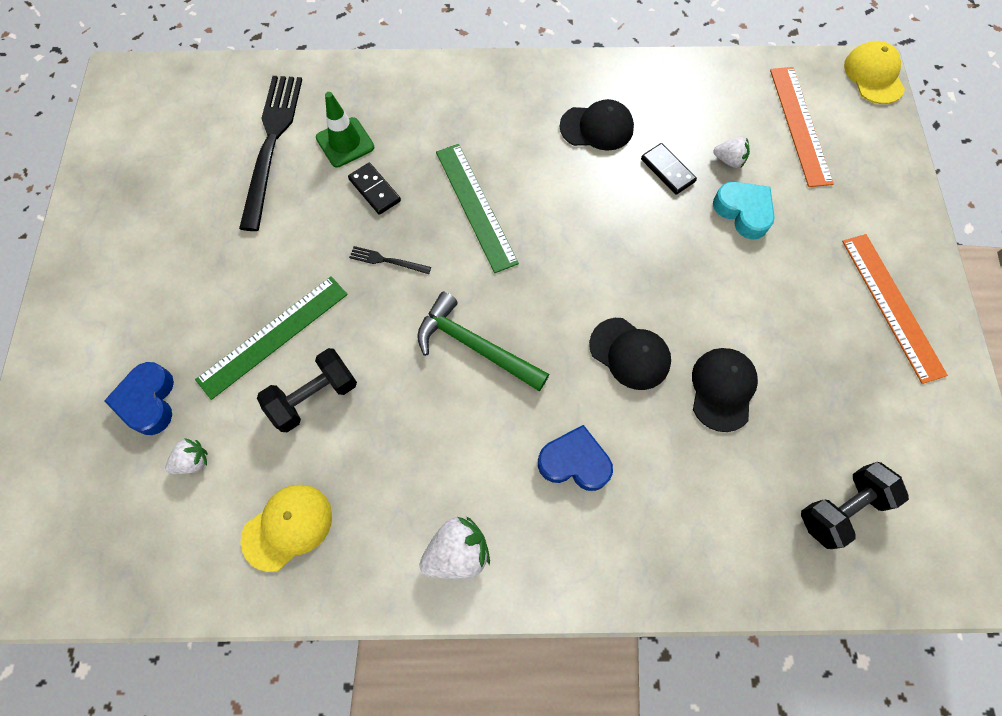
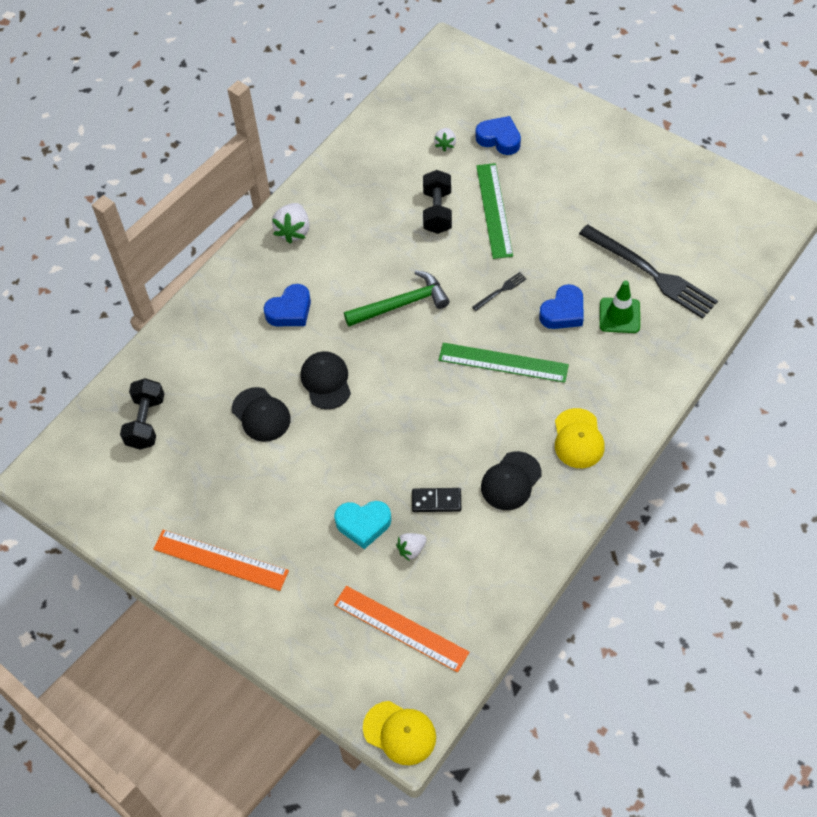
camera: 130 degrees right, 10 degrees down
yellow cap [241,485,332,572] -> yellow cap moved to [555,408,605,468]
black domino [348,163,401,215] -> blue heart [539,284,584,329]
black cap [589,318,671,390] -> black cap turned 90 degrees clockwise [300,351,351,410]

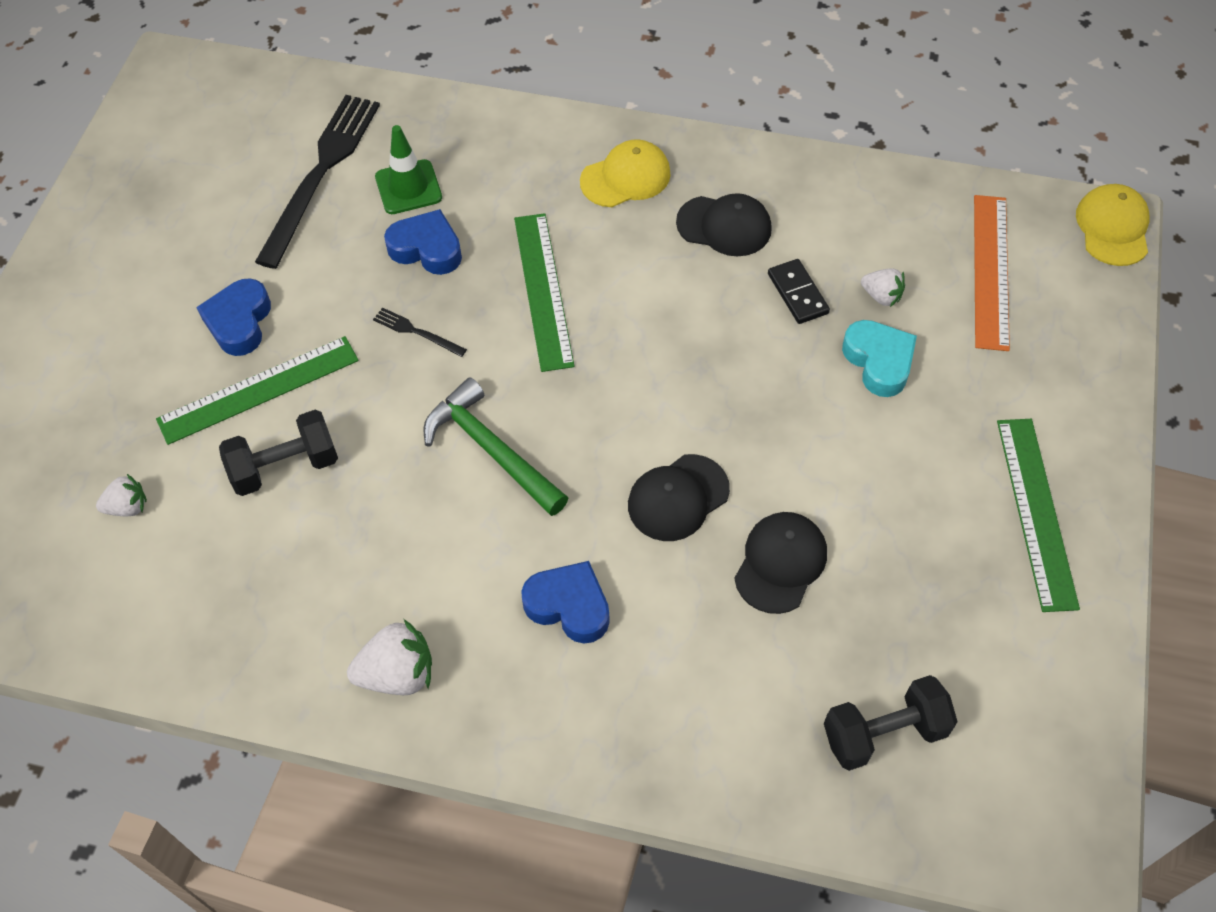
camera: 115 degrees left, 0 degrees up
orange ruler [153,530,289,591] -> green ruler [997,419,1080,612]
blue heart [476,116,521,155] -> blue heart moved to [196,278,271,356]

